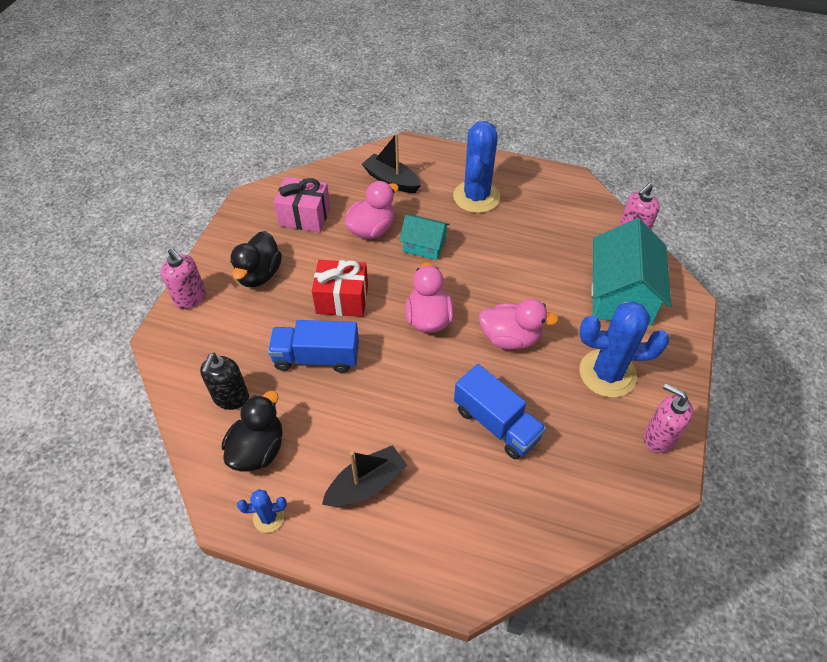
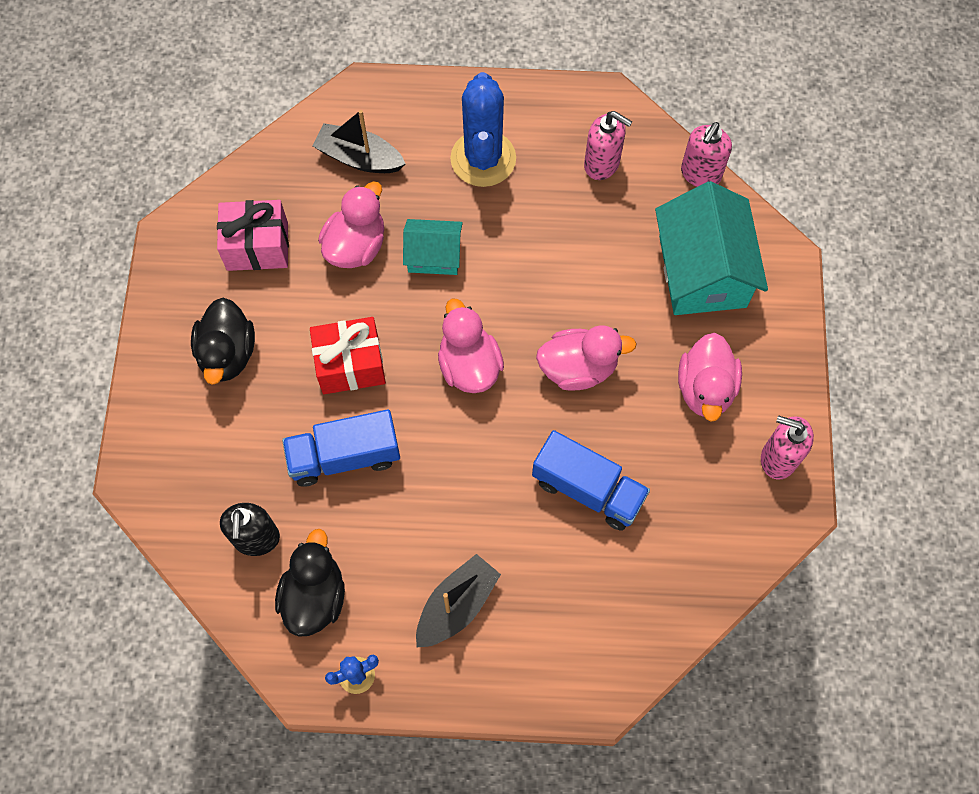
camera: 15 degrees left, 15 degrees up
pink soap dispenser [161,248,206,309] -> pink soap dispenser moved to [584,111,632,180]
blue cactus [579,301,670,398] -> pink duck [678,333,742,422]

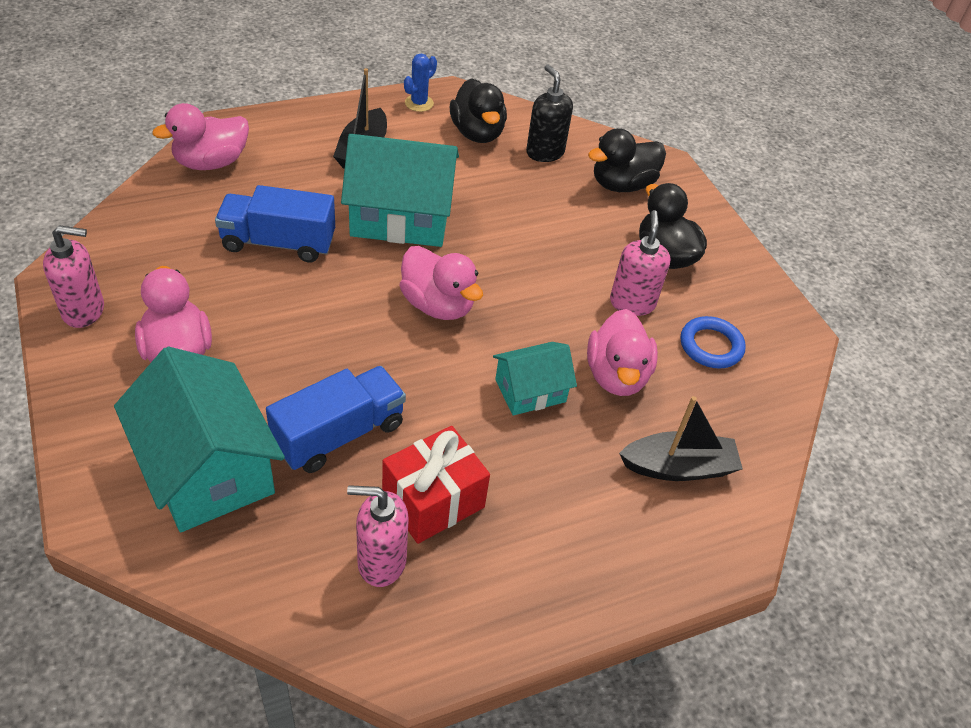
camera: 150 degrees right, 20 degrees down
pink gift [217,200,289,271] -> blue ring [681,316,746,369]
blue truck [282,409,400,486] -> blue truck moved to [266,366,406,473]
red gift [310,317,386,394] -> red gift moved to [382,426,490,544]
blue cactus [450,72,516,187] -> none
pink duck [536,325,637,391] -> pink duck moved to [152,103,249,170]
pink soap dispenser [681,122,732,187] -> pink soap dispenser moved to [610,210,671,316]
none -> turquoise house [341,134,459,247]
none -> black duck [588,128,666,192]

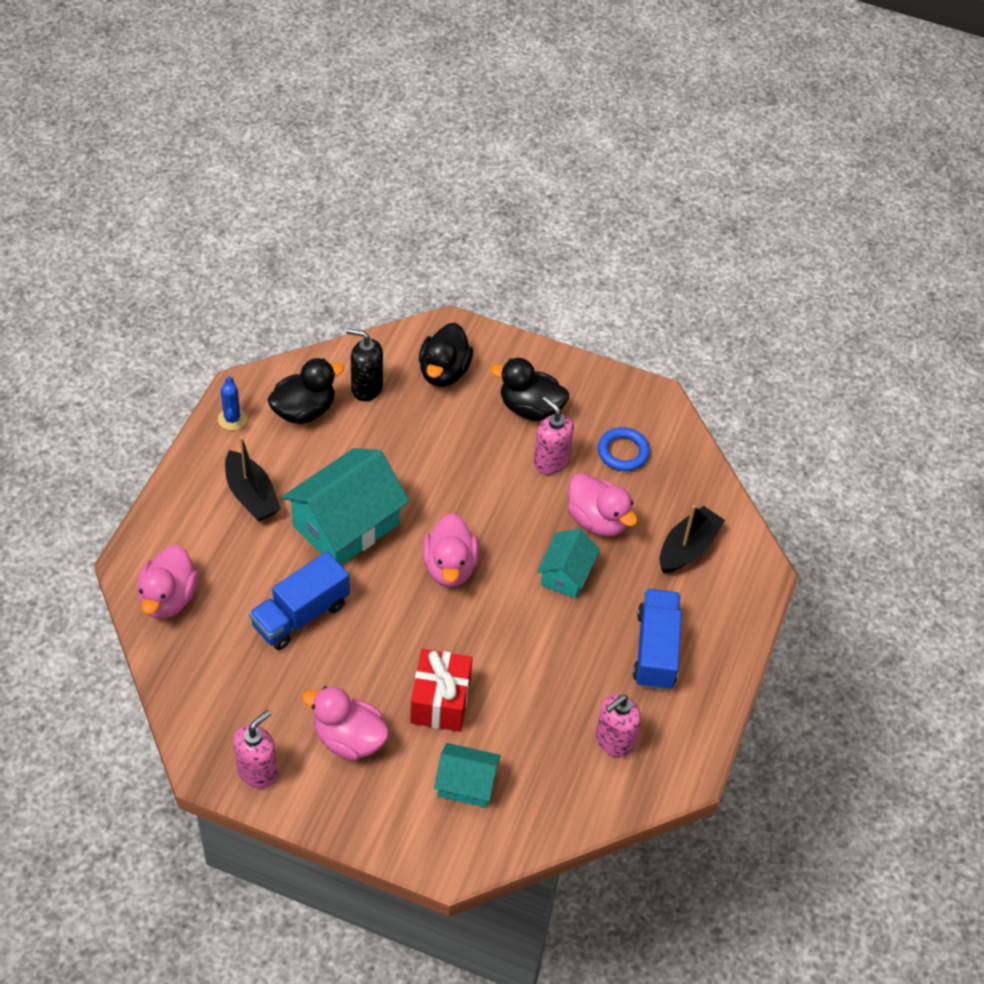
camera: 45 degrees left, 5 degrees up
turquoise house [114,347,285,532] -> turquoise house [434,743,501,808], size x0.55
blue truck [266,366,406,473] -> blue truck moved to [633,589,682,690]
red gift [382,426,490,544] -> red gift moved to [410,649,472,732]
pink duck [400,246,483,320] -> pink duck turned 90 degrees clockwise [422,513,479,587]
black duck [450,78,507,143] -> black duck turned 60 degrees counterclockwise [267,358,344,424]

